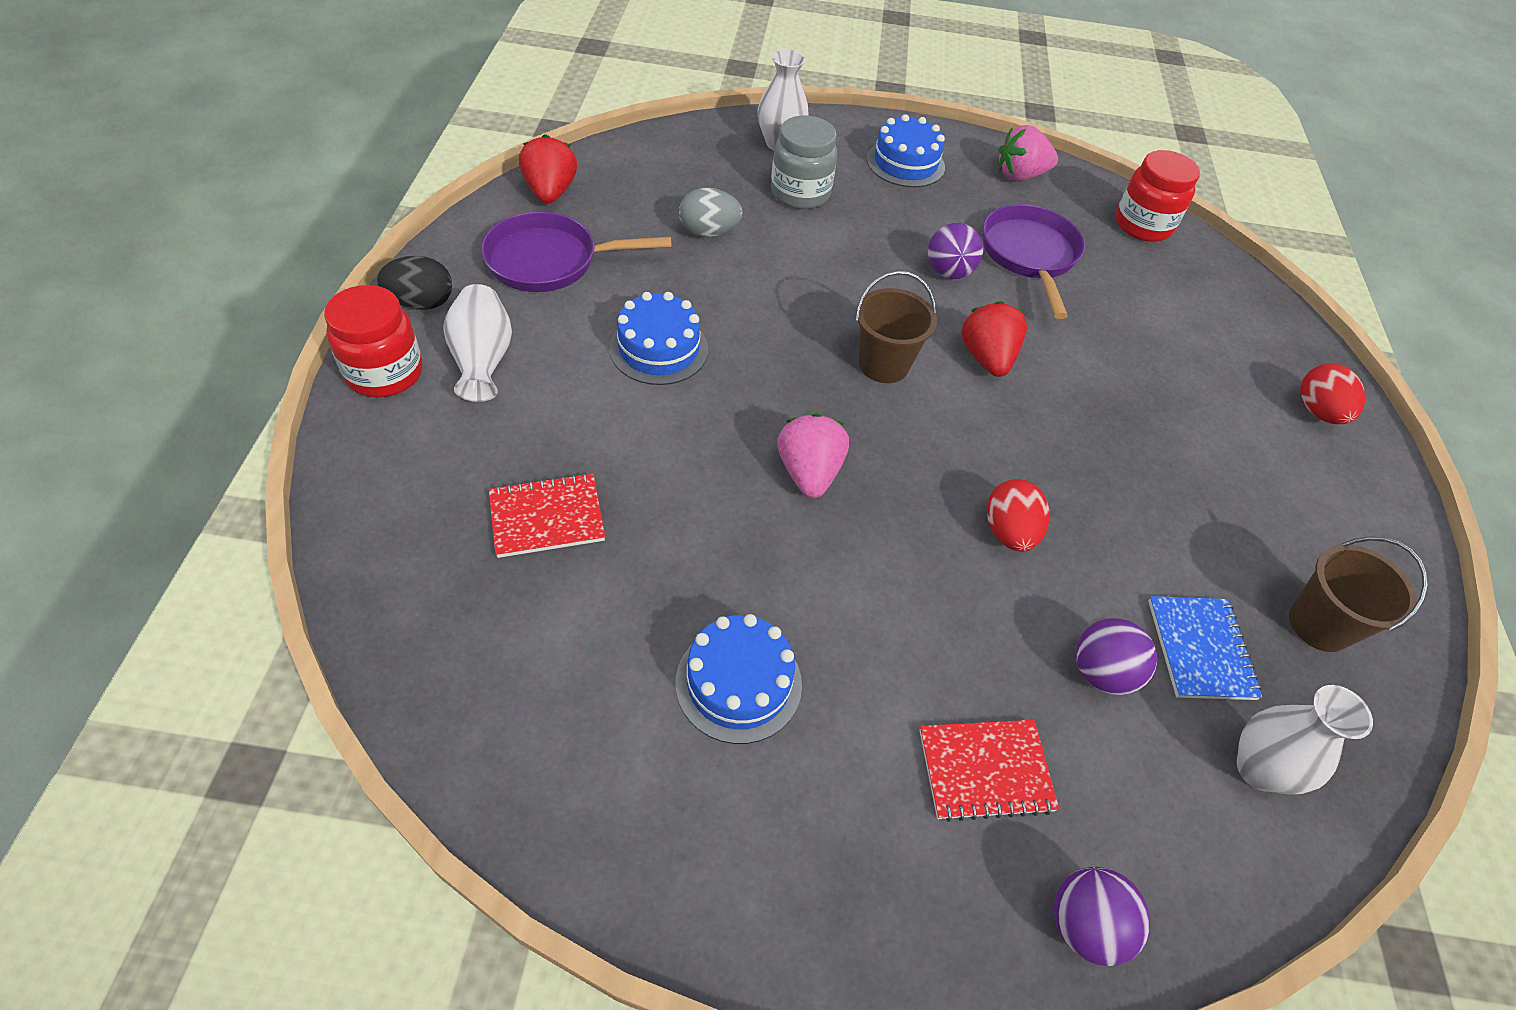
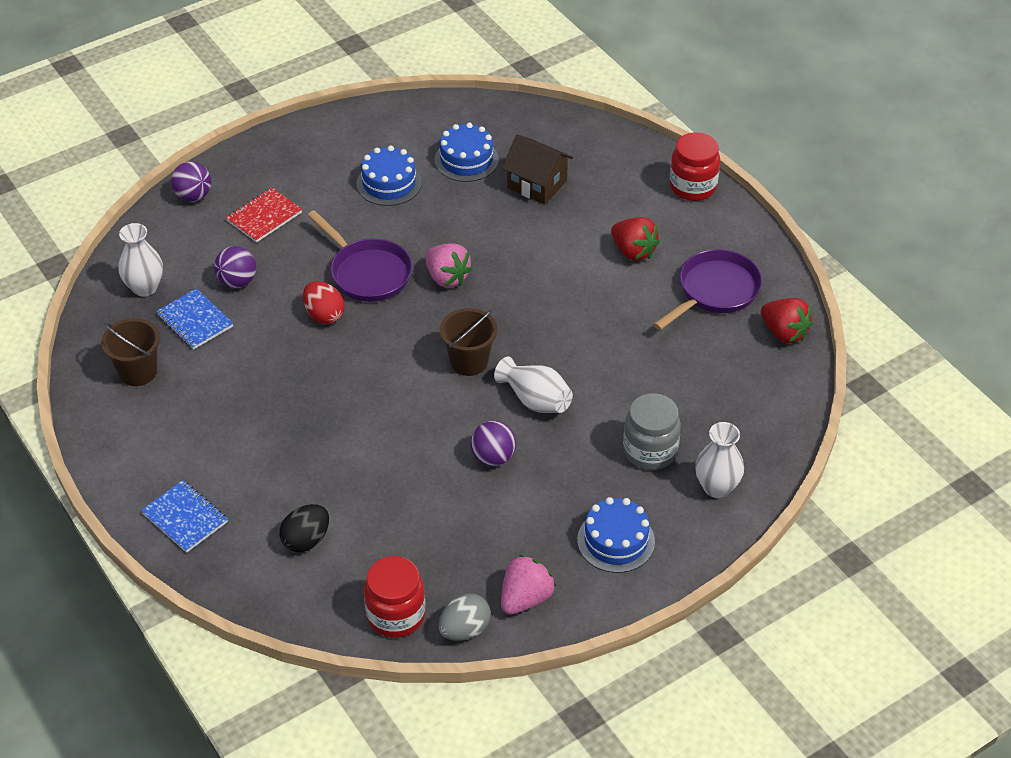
camera: 145 degrees right, 5 degrees down
black egg [377,256,452,310] -> black egg moved to [280,504,329,552]
white vase [443,284,512,402] -> white vase moved to [494,356,573,413]
red notebook [489,473,605,558] -> brown house [502,135,573,204]
blue cake [609,292,708,385] -> blue cake moved to [435,123,499,182]
grey egg [679,188,743,237] -> grey egg moved to [438,593,491,641]
red strawberry [961,301,1027,377] -> red strawberry moved to [611,217,660,261]
purple pan [982,204,1085,319] -> purple pan moved to [307,210,413,302]
red egg [1300,363,1365,424] -> blue notebook [141,480,228,553]

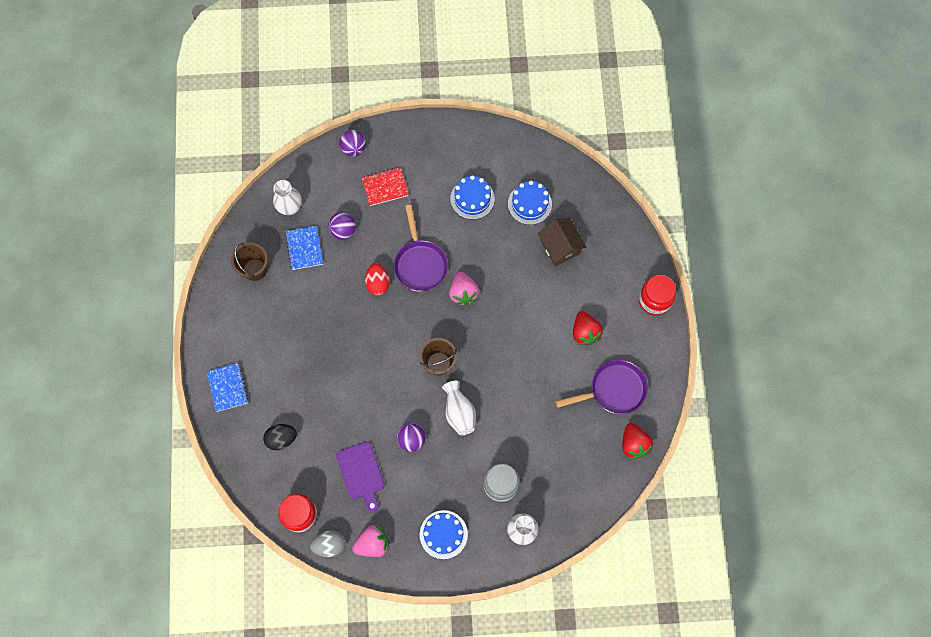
camera: 30 degrees right, 25 degrees up
none -> purple cutting board [336,442,385,512]

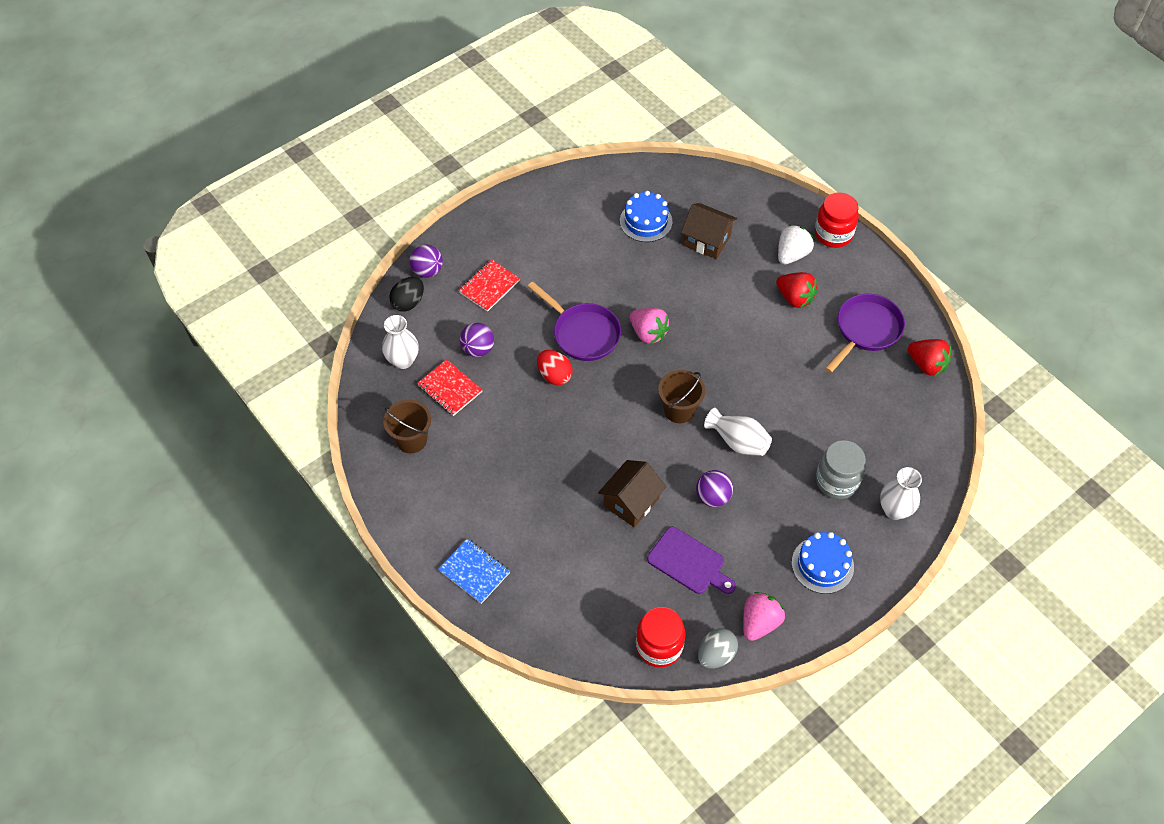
camera: 35 degrees left, 15 degrees down
black egg [263,424,297,450] -> black egg moved to [389,277,424,312]
blue notebook [285,226,323,270] -> red notebook [417,359,482,416]
blue cake [450,175,495,220] -> none
none -> brown house [598,460,666,527]
none -> white strawberry [778,224,814,265]

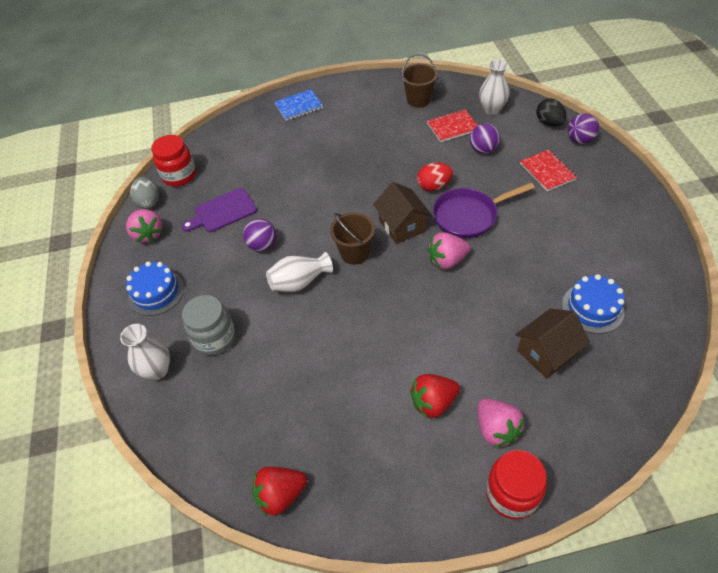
camera: 120 degrees right, 5 degrees down
brown house [598,460,666,527] -> brown house moved to [373,182,432,244]
white strawberry [778,224,814,265] -> pink strawberry [478,398,524,448]
purple pan [825,294,905,373] -> none

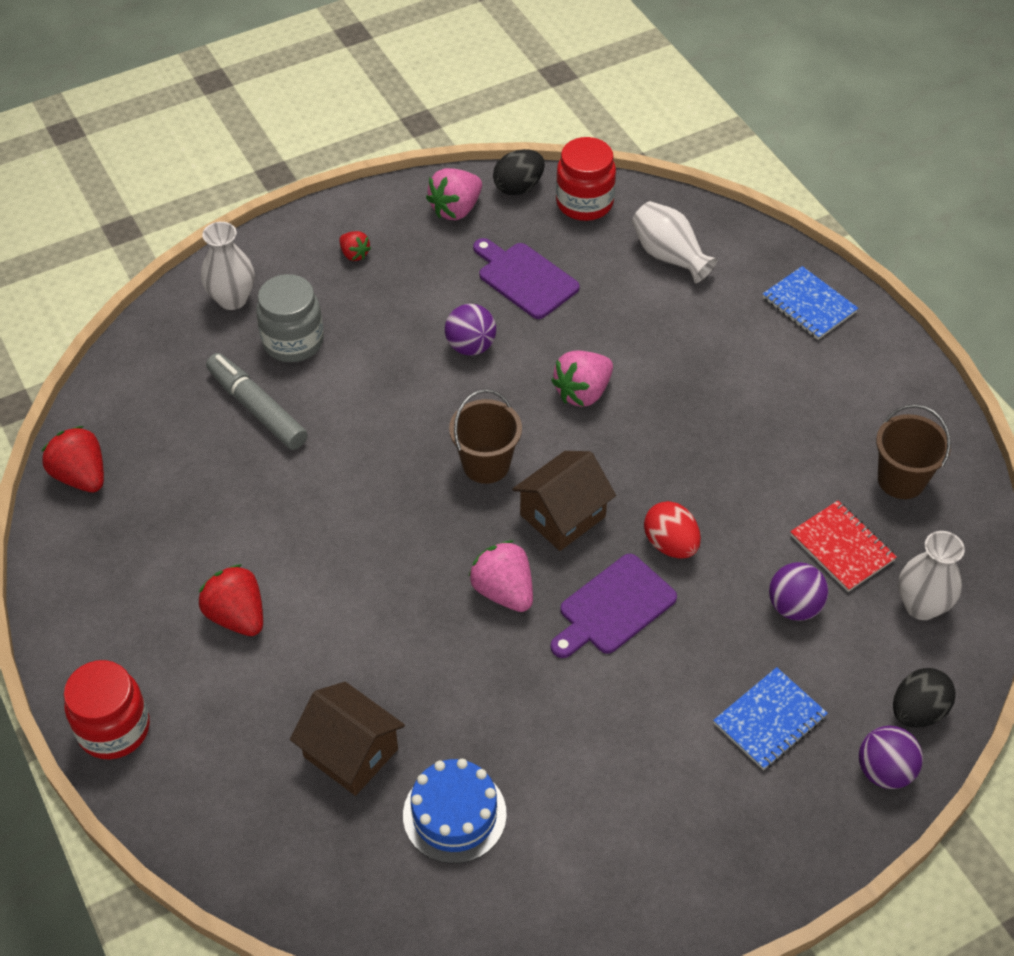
camera: 70 degrees right, 0 degrees up
blue cake [126,261,184,316] -> red strawberry [339,231,371,261]
grey egg [130,177,159,209] -> black egg [493,149,545,195]
white vase [266,252,333,292] -> white vase moved to [632,201,717,283]
purple pan [433,183,534,238] -> purple cutting board [551,554,677,658]
pink strawberry [478,398,524,448] -> pink strawberry moved to [551,350,613,407]
red notebook [520,150,577,191] -> blue notebook [713,667,828,770]
none -> grey marker [206,353,308,450]

